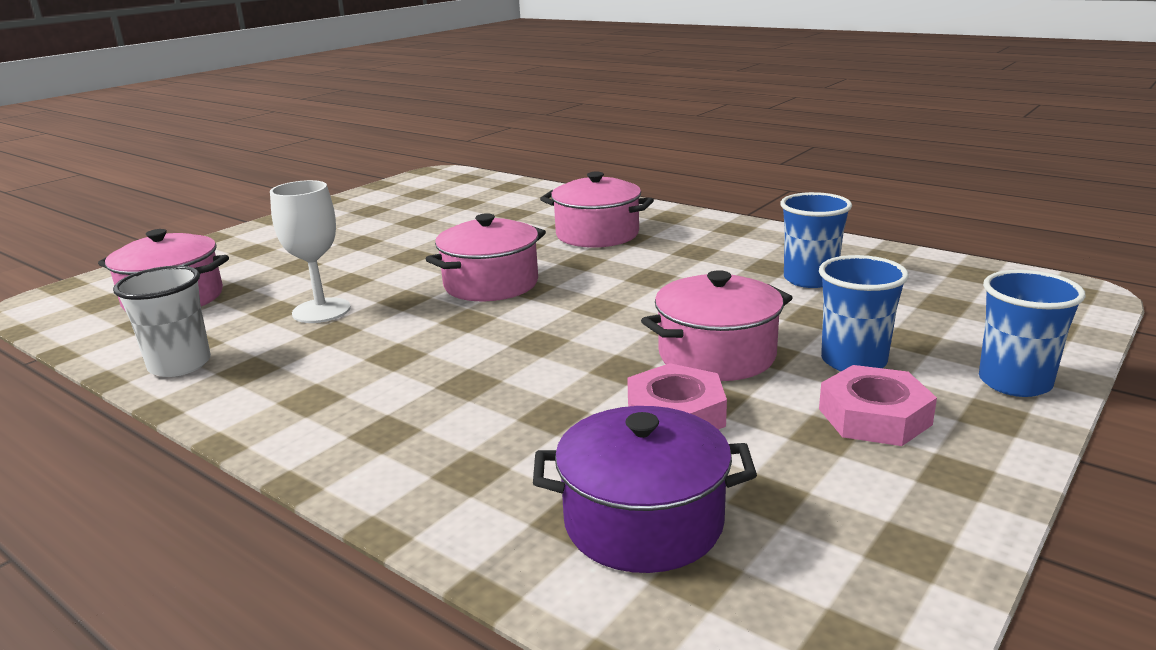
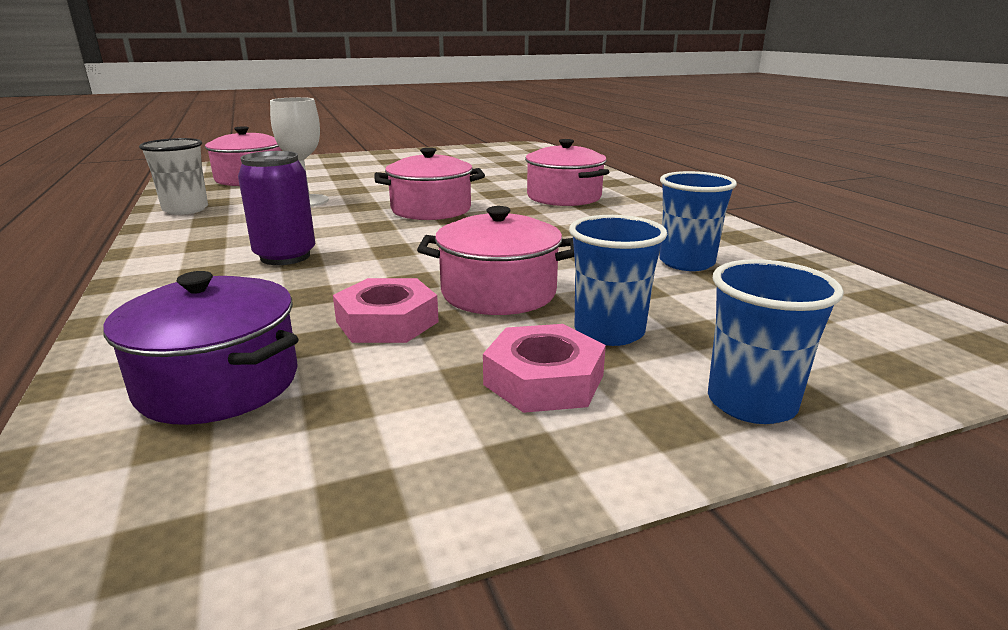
camera: 30 degrees right, 0 degrees up
none -> purple can [238,151,315,265]

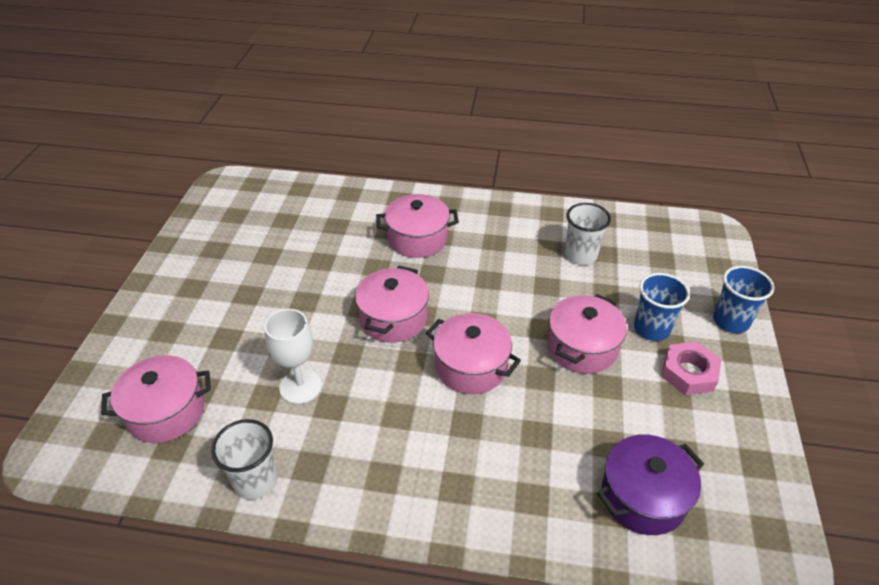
camera: 60 degrees left, 20 degrees up
purple can [238,151,315,265] -> none
pink nut [333,278,439,343] -> none
blue cup [659,171,737,271] -> white cup [565,203,611,265]
none -> pink pot [426,313,521,394]

